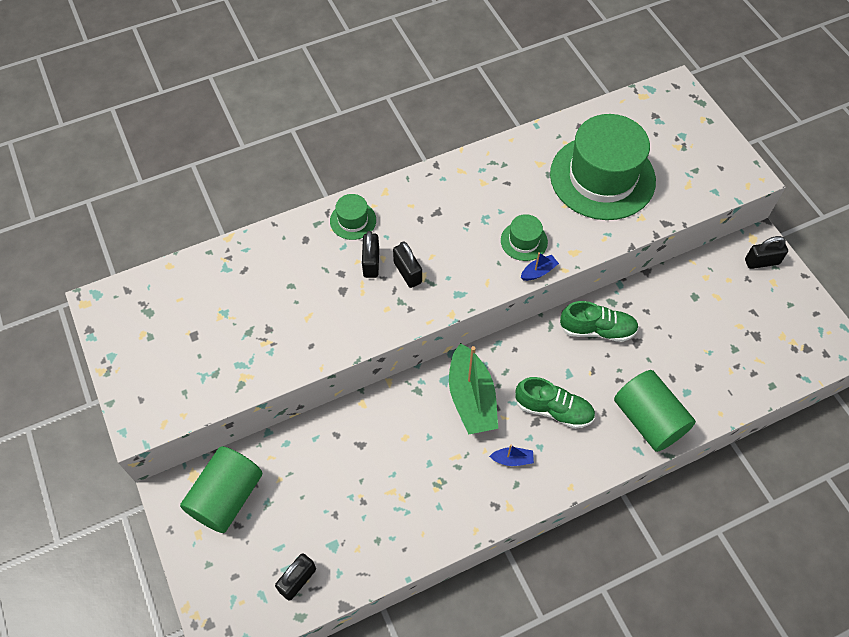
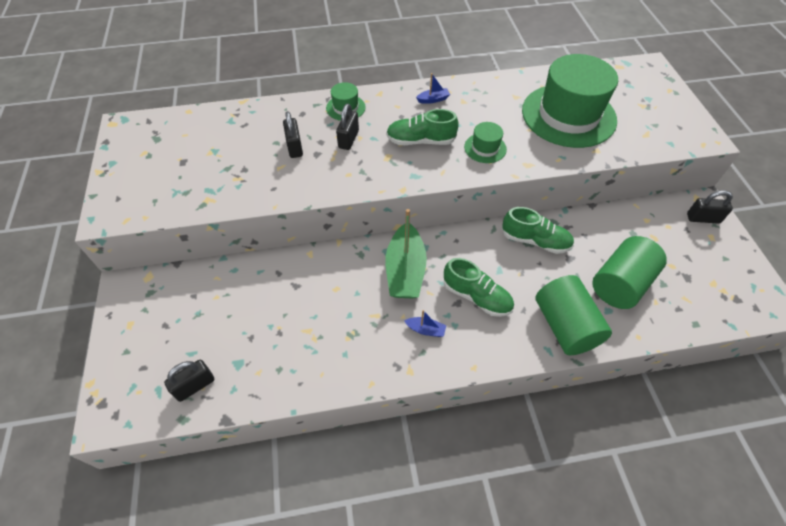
camera: 15 degrees right, 5 degrees down
green cylinder [180,446,263,533] -> green cylinder moved to [592,236,667,309]
black padlock [393,241,422,288] -> black padlock moved to [283,111,303,158]
blue boat [521,252,559,281] -> blue boat moved to [416,73,450,104]
none -> green shoe [386,109,459,145]

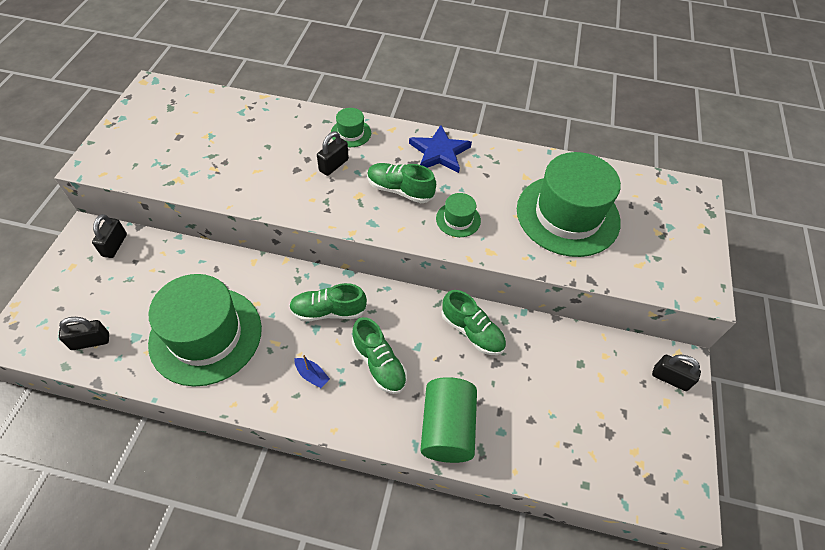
camera: 20 degrees right, 0 degrees up
black padlock [283,111,303,158] -> black padlock moved to [92,214,127,258]
green boat [385,209,427,299] -> green shoe [289,283,367,321]
blue boat [416,73,450,104] -> blue star [409,125,472,173]
green cylinder [592,236,667,309] -> none
none -> green hat [148,274,262,387]

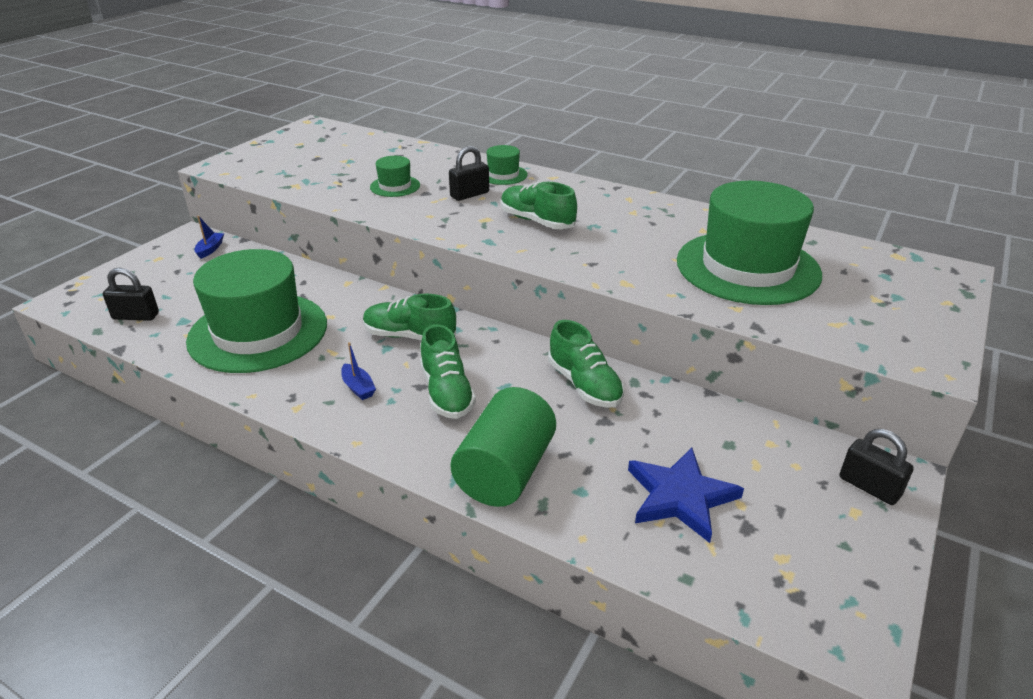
camera: 20 degrees right, 20 degrees down
black padlock [92,214,127,258] -> blue boat [194,216,224,259]
blue star [409,125,472,173] -> blue star moved to [628,448,744,543]
green hat [436,193,481,237] -> green hat moved to [370,156,420,197]

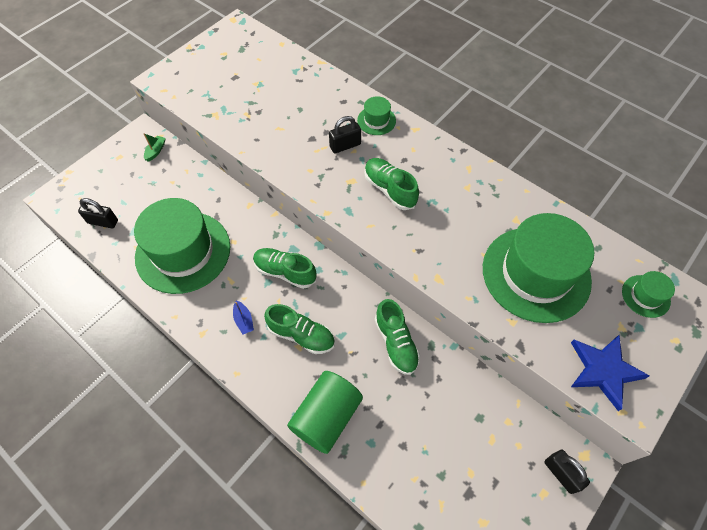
camera: 10 degrees right, 25 degrees up
blue boat [194,216,224,259] -> green boat [144,133,166,162]
green hat [370,156,420,197] -> green hat moved to [622,271,675,318]
green shoe [420,324,476,419] -> green shoe turned 60 degrees counterclockwise [264,304,335,354]
blue star [628,448,744,543] -> blue star moved to [571,335,650,411]

